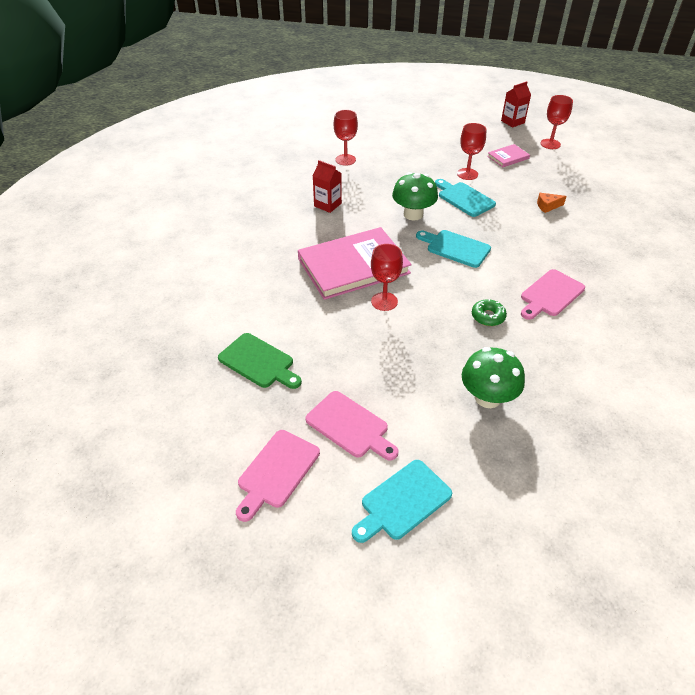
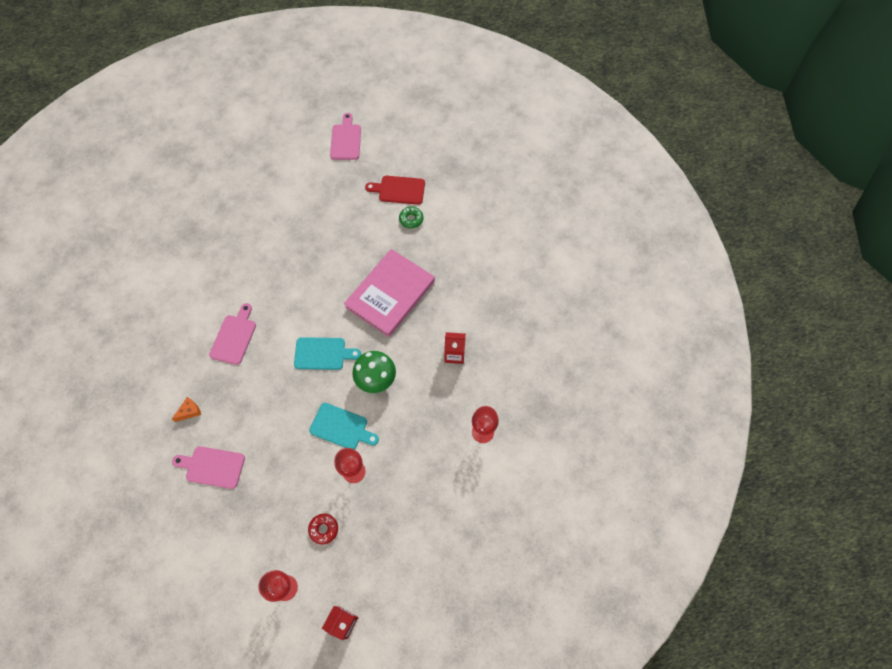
camera: 150 degrees right, 20 degrees up
green cutting board [218,333,302,389] -> red cutting board [365,176,425,205]
pink cutting board [305,391,399,461] -> pink cutting board moved to [172,446,245,489]
turquoise cutting board [352,460,452,543] -> none
red goblet [371,244,403,311] -> none
green mushroom [462,347,525,408] -> none
green donut [472,299,507,326] -> green donut moved to [399,207,423,229]
pink book [487,144,530,167] -> red donut [308,514,338,544]
orange cheese [537,193,567,213] -> orange cheese moved to [172,397,201,422]

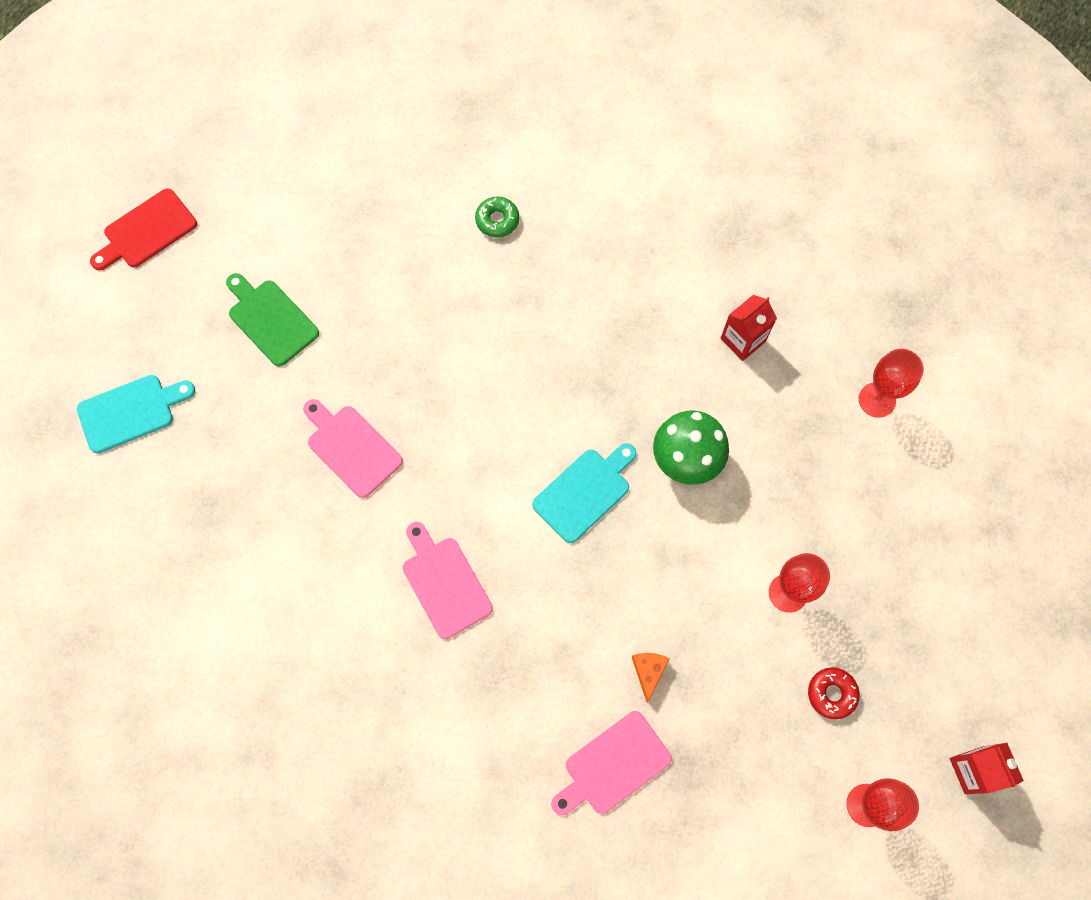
camera: 45 degrees left, 5 degrees up
orange cheese [172,397,201,422] -> orange cheese moved to [632,653,670,702]
turquoise cutting board [309,403,379,449] -> turquoise cutting board moved to [77,375,195,453]
pink cutting board [330,113,361,160] -> pink cutting board moved to [303,399,403,498]
pink book [344,249,435,337] -> none
red cutting board [365,176,425,205] -> red cutting board moved to [90,188,197,271]
none -> green cutting board [226,273,319,367]

